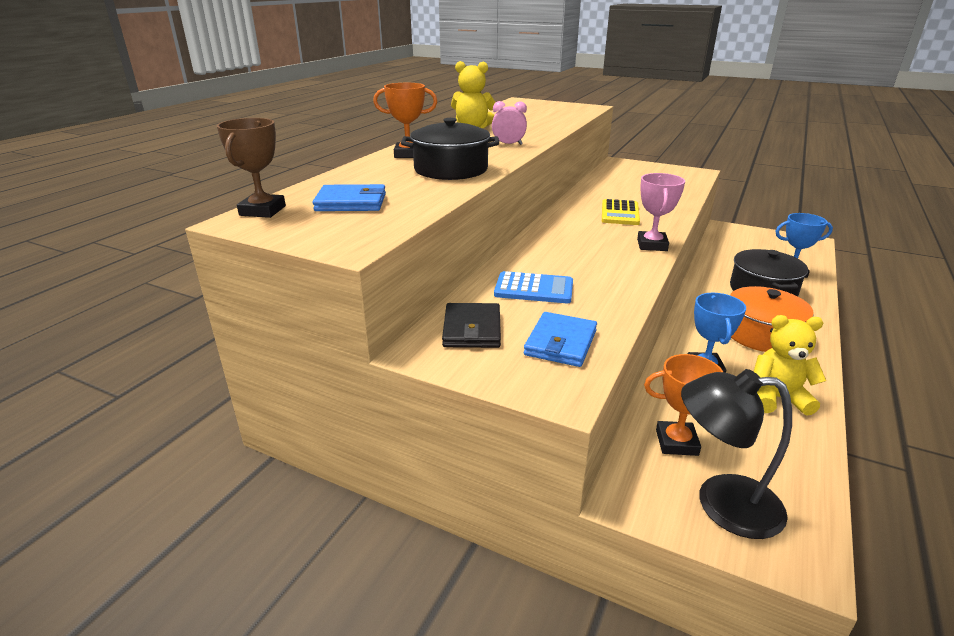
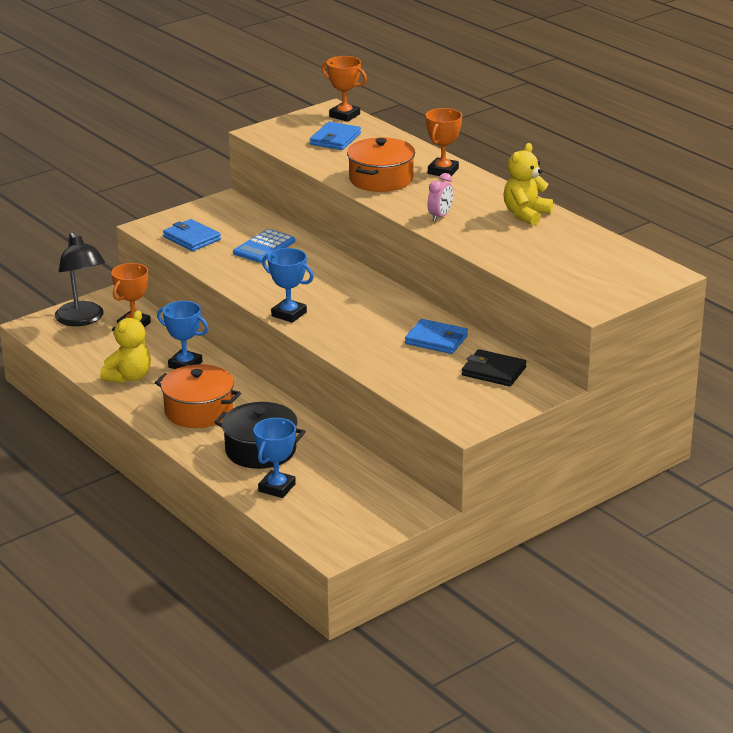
camera: 115 degrees right, 0 degrees up
brown trophy [217,118,286,218] -> orange trophy [322,56,367,122]
black pot [401,118,499,180] -> orange pot [347,137,415,192]
black wallet [442,303,501,348] -> black wallet moved to [462,349,527,386]
yellow calculator [602,199,640,225] -> none
pink trophy [637,173,685,251] -> blue trophy [262,248,314,323]
black lamp [681,369,792,539] -> black lamp turned 120 degrees clockwise [55,232,105,326]
none -> blue wallet [405,319,468,354]

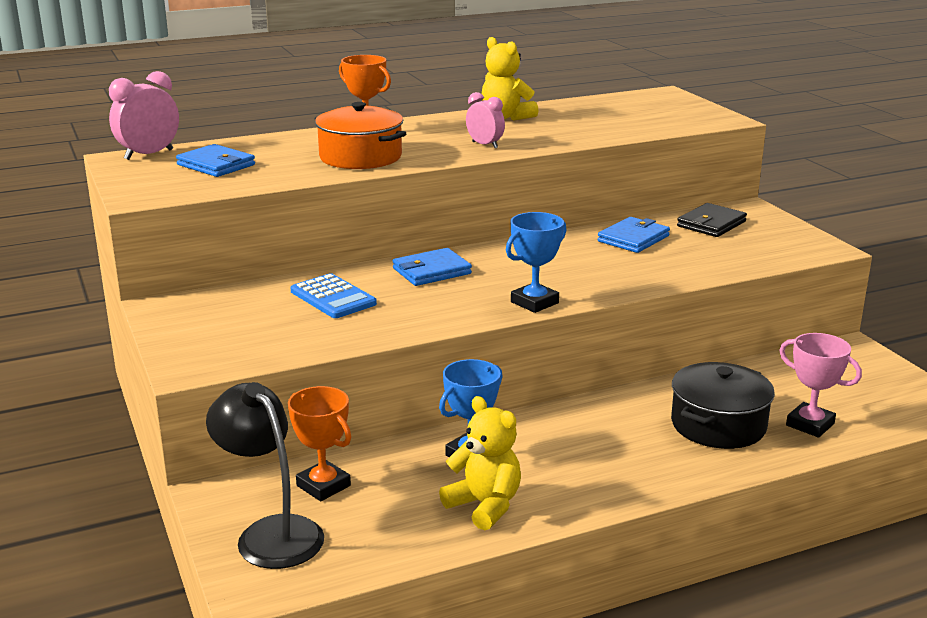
camera: 75 degrees left, 5 degrees down
black lamp [55,232,105,326] -> black lamp turned 120 degrees counterclockwise [206,382,324,569]
orange pot [155,364,241,428] -> none
blue wallet [163,219,221,251] -> blue wallet moved to [393,248,472,286]
blue trophy [253,418,296,498] -> pink trophy [779,333,862,438]
orange trophy [322,56,367,122] -> pink clock [109,71,179,160]

